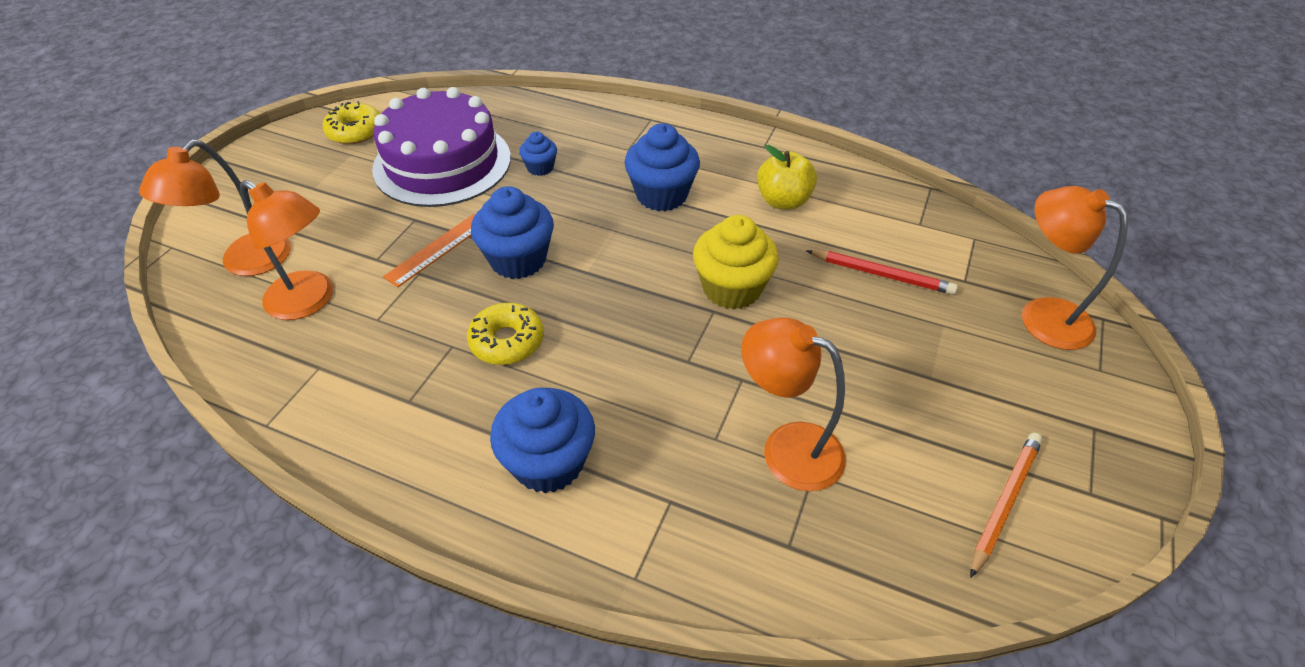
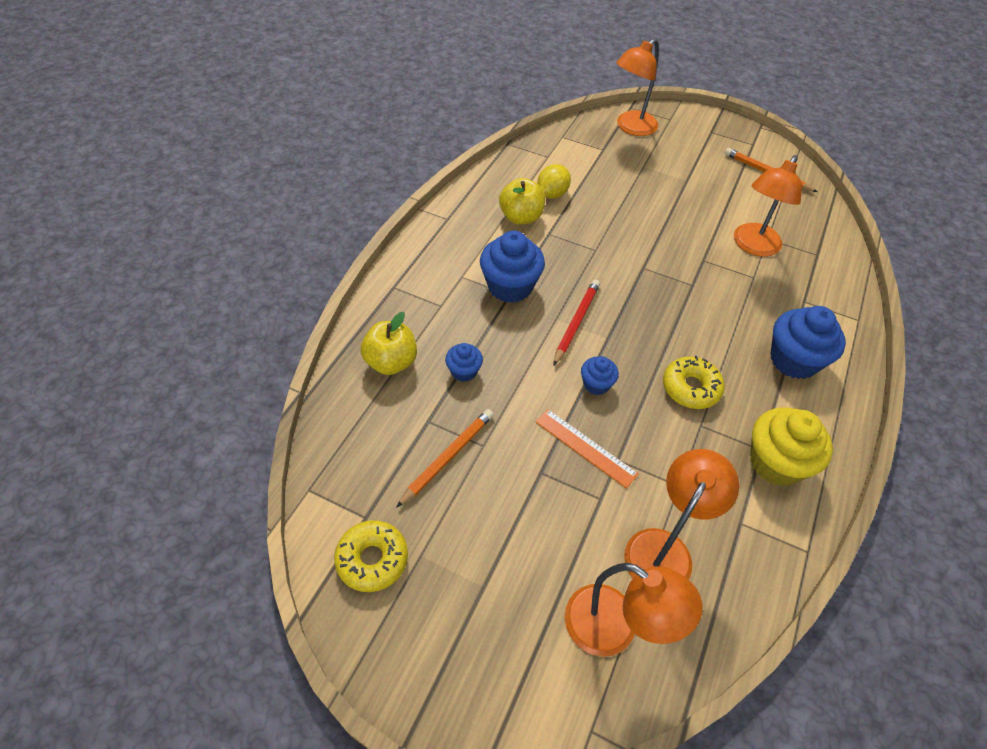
camera: 90 degrees left, 5 degrees up
purple cake [372,87,511,207] -> orange pencil [396,409,494,508]
blue cupcake [471,186,554,279] -> blue cupcake [581,356,619,395], size x0.53
yellow cupcake [693,215,779,310] -> yellow cupcake moved to [750,407,833,486]
red pencil [806,250,958,295] -> red pencil moved to [553,280,600,366]
none -> yellow apple [361,312,417,375]
none -> yellow lemon [537,164,571,199]

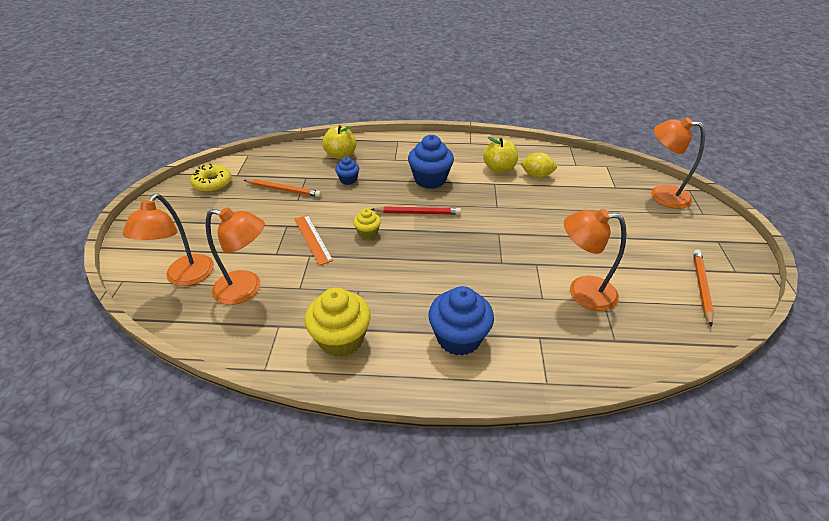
camera: 70 degrees right, 10 degrees down
orange ruler [536,409,639,489] -> orange ruler turned 45 degrees counterclockwise [295,215,333,266]
blue cupcake [581,356,619,395] -> yellow cupcake [353,208,381,239]
yellow donut [663,356,725,409] -> none

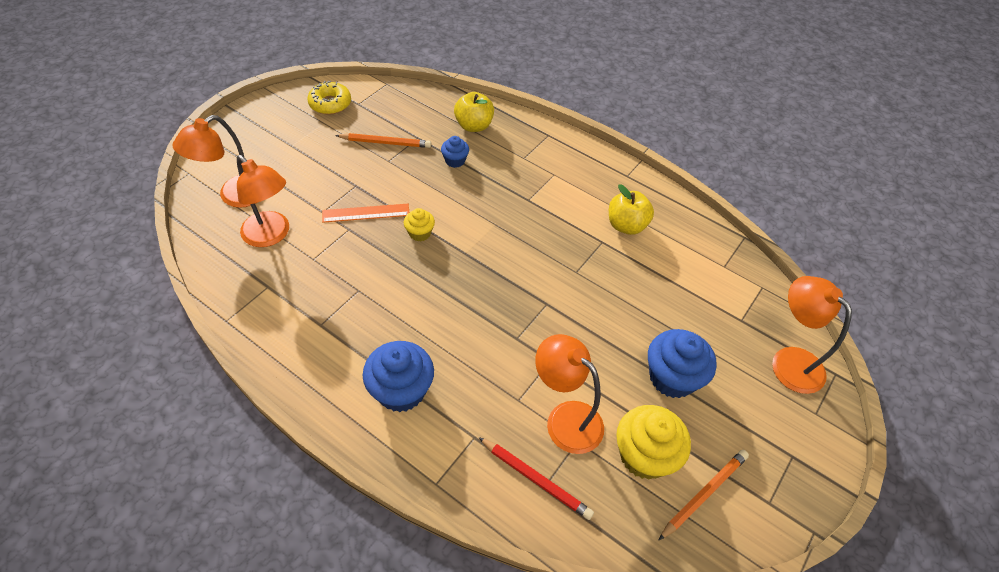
camera: 30 degrees right, 10 degrees up
orange pencil [244,179,322,197] -> orange pencil turned 45 degrees counterclockwise [335,133,431,148]
orange ruler [295,215,333,266] -> orange ruler turned 75 degrees clockwise [322,204,409,223]
yellow cupcake [305,288,371,357] -> yellow cupcake moved to [616,405,691,480]
red pencil [371,206,461,215] -> red pencil moved to [478,437,594,520]
blue cupcake [408,135,454,189] -> blue cupcake moved to [648,329,717,398]
yellow lemon [520,152,557,178] -> none

